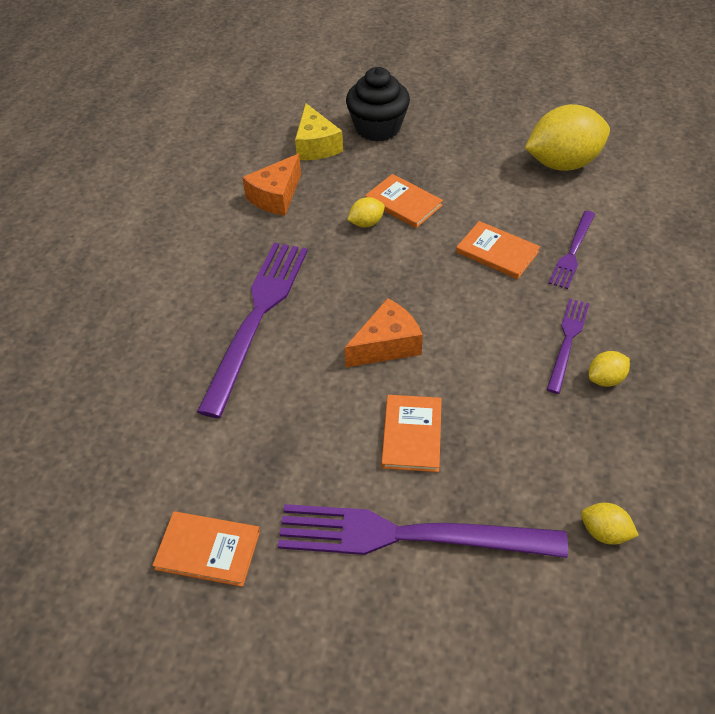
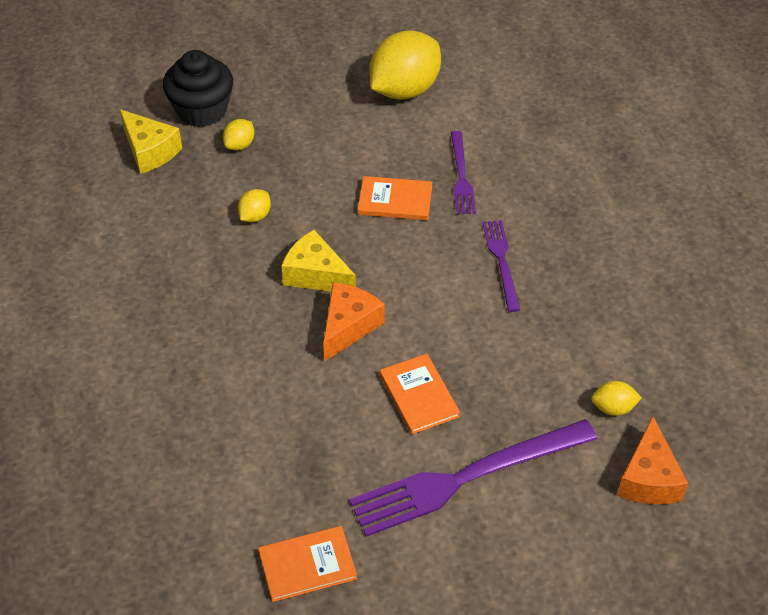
camera: 30 degrees left, 0 degrees up
purple fork [197,242,308,418] -> none
orange cheese [242,154,301,216] -> orange cheese moved to [617,416,688,504]
orange book [365,174,443,228] -> none
yellow lemon [588,351,630,387] -> yellow lemon moved to [223,119,254,151]
none -> yellow cheese [281,230,356,291]

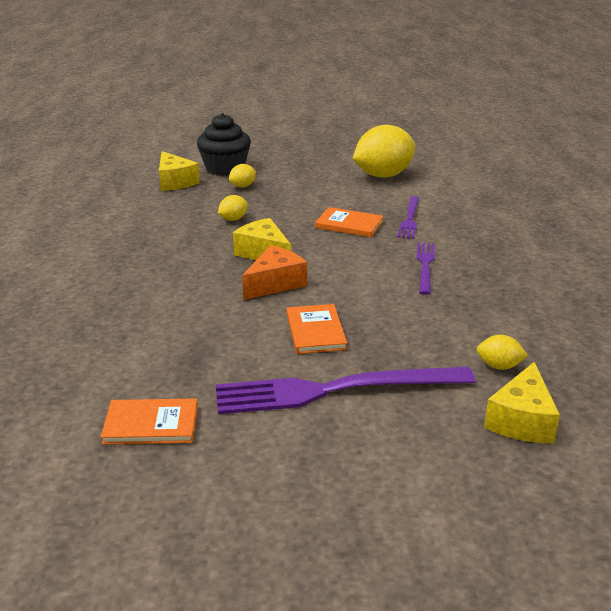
camera: 15 degrees right, 20 degrees down
orange cheese [617,416,688,504] -> yellow cheese [484,362,560,443]

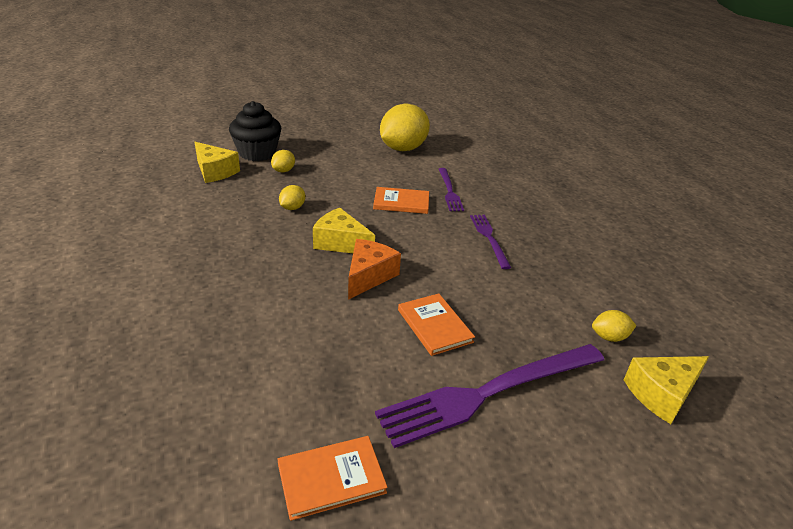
camera: 20 degrees left, 5 degrees up
yellow cheese [484,362,560,443] -> yellow cheese turned 60 degrees clockwise [624,356,709,424]

